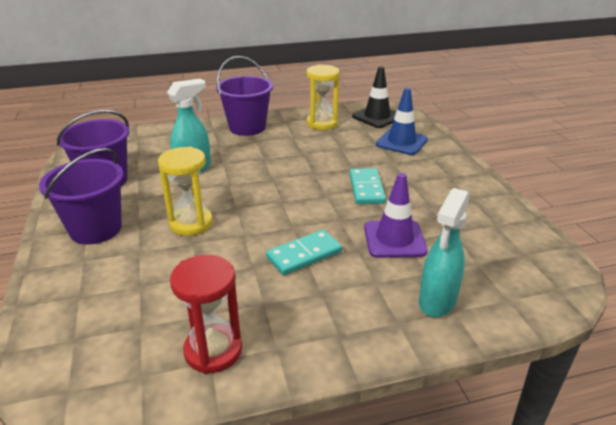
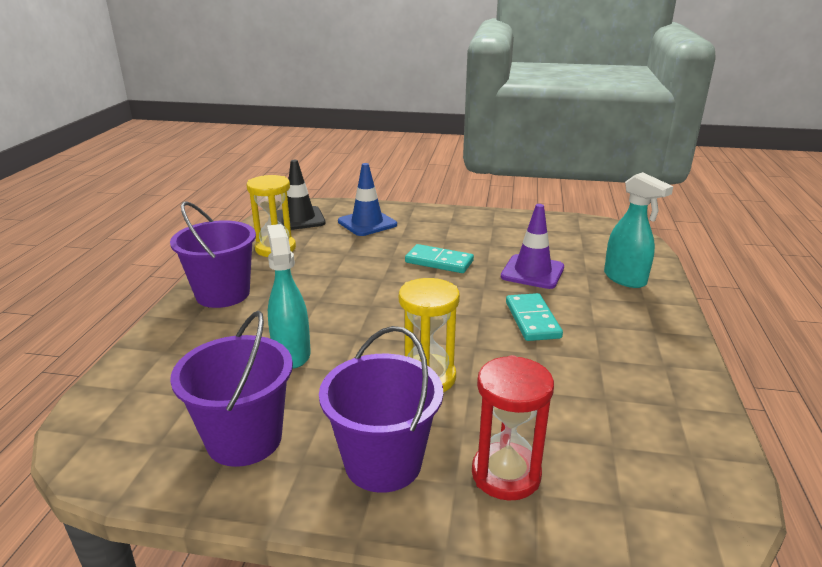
camera: 65 degrees left, 5 degrees down
red hourglass [170,255,242,374] -> red hourglass moved to [472,355,554,500]

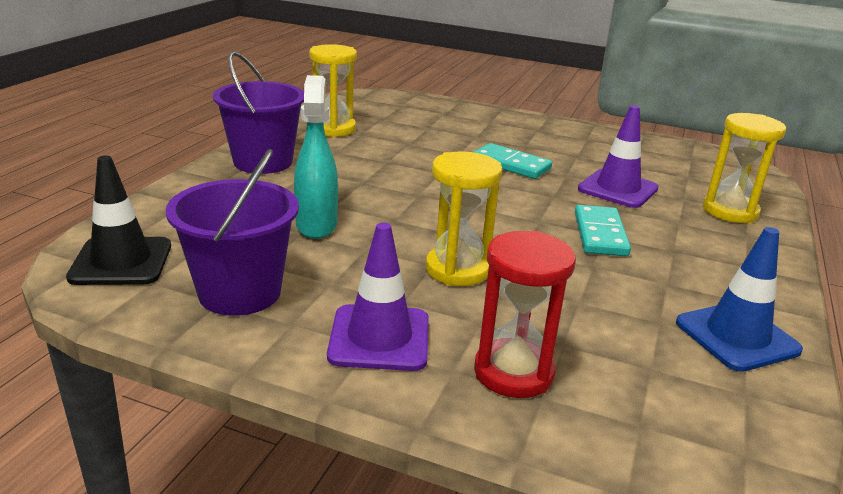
camera: 10 degrees right, 0 degrees up
black traffic cone [276,160,326,230] -> black traffic cone moved to [66,156,171,285]
purple bucket [319,326,443,493] -> purple traffic cone [327,223,429,371]
blue traffic cone [338,163,397,236] -> blue traffic cone moved to [676,227,803,372]
turquoise spray bottle [604,172,673,288] -> yellow hourglass [703,113,786,223]

